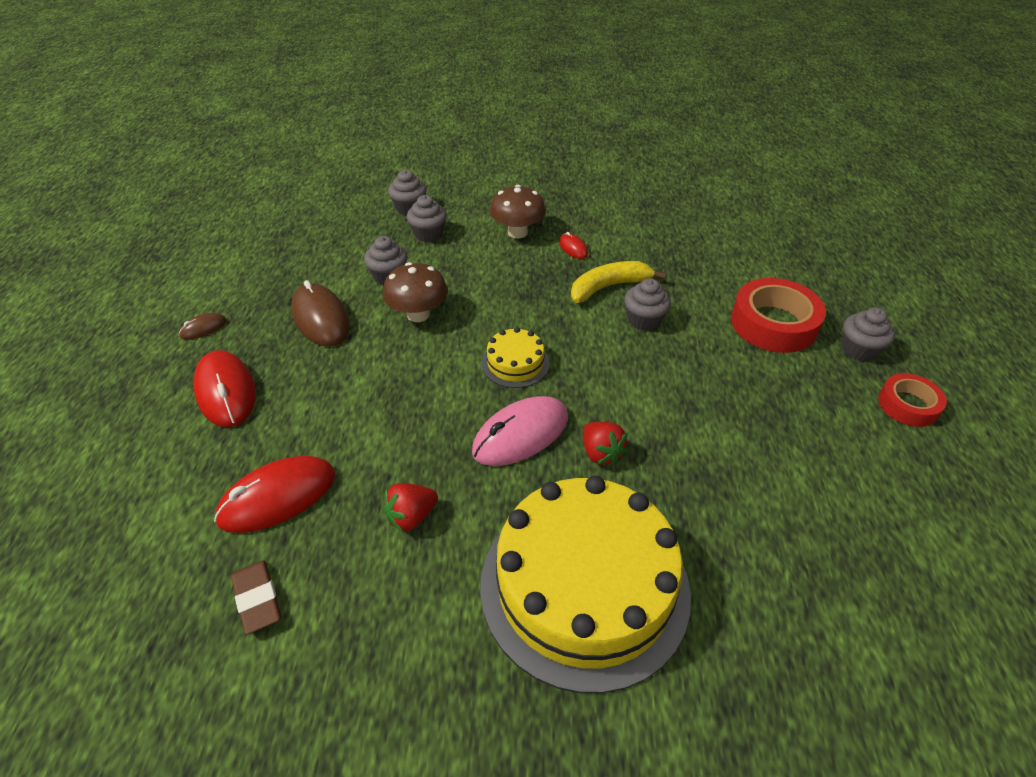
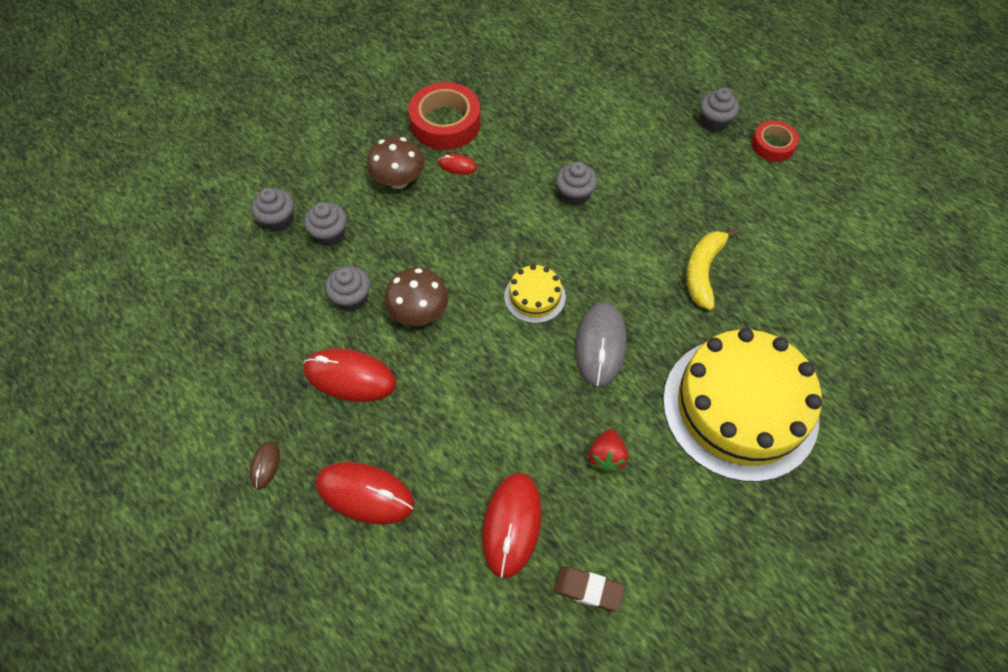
camera: 45 degrees left, 15 degrees up
brown mouse [291,280,350,347] -> red mouse [303,348,396,402]
pink mouse [472,396,568,466] -> grey mouse [575,302,626,387]
yellow banana [571,261,666,303] -> yellow banana moved to [687,228,738,310]
red strawberry [583,422,628,465] -> none
red tape [731,278,826,353] -> red tape moved to [409,82,481,150]

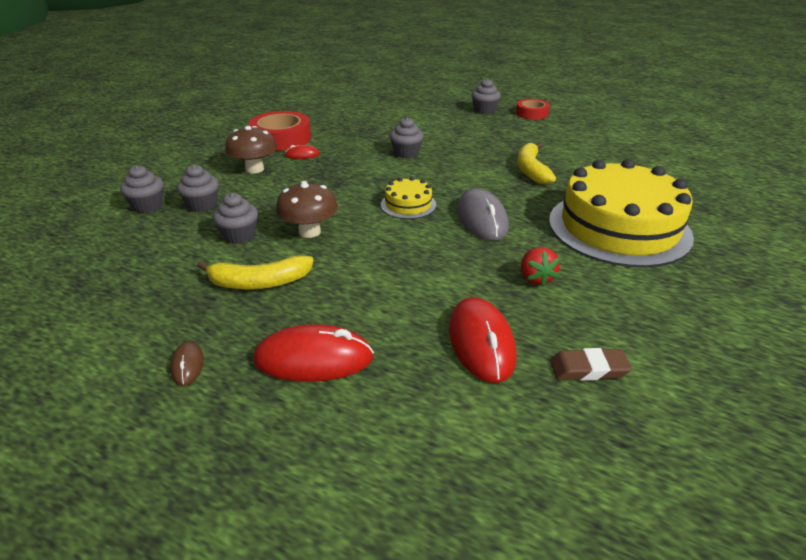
camera: 20 degrees left, 25 degrees down
red mouse [303,348,396,402] -> yellow banana [197,255,314,290]

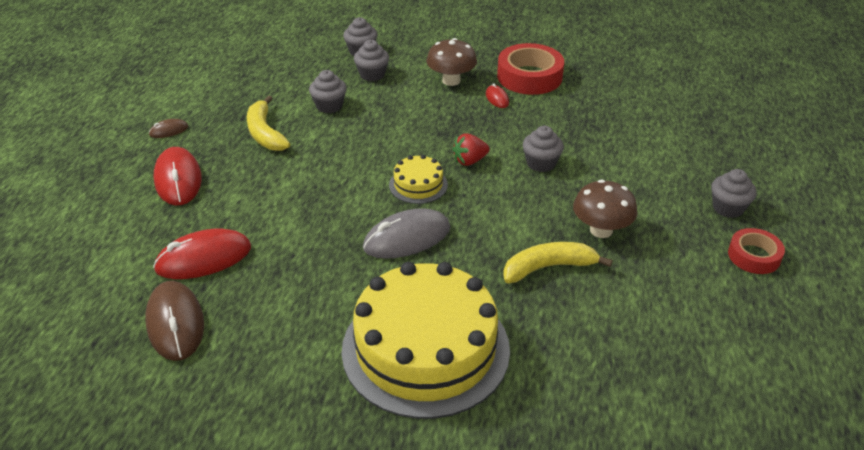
camera: 75 degrees right, 5 degrees up
brown mushroom [276,181,338,238] -> brown mushroom moved to [573,180,637,238]
red strawberry [521,247,560,287] -> red strawberry moved to [453,133,490,166]
brown eraser [550,348,632,381] -> brown mouse [145,281,204,361]

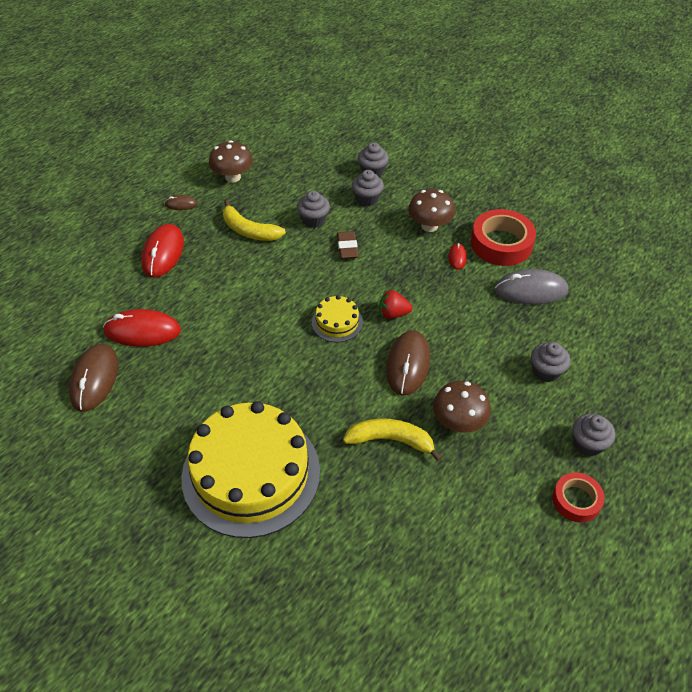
camera: 25 degrees right, 10 degrees up
yellow banana [247,95,290,151] -> yellow banana turned 60 degrees counterclockwise [223,200,286,241]
grey mouse [363,208,450,259] -> grey mouse moved to [495,269,568,305]
grey cupcake [522,126,564,172] -> grey cupcake moved to [531,342,570,382]
none -> brown mushroom [209,140,253,183]
none -> brown eraser [337,231,359,259]
none -> brown mouse [386,330,430,395]

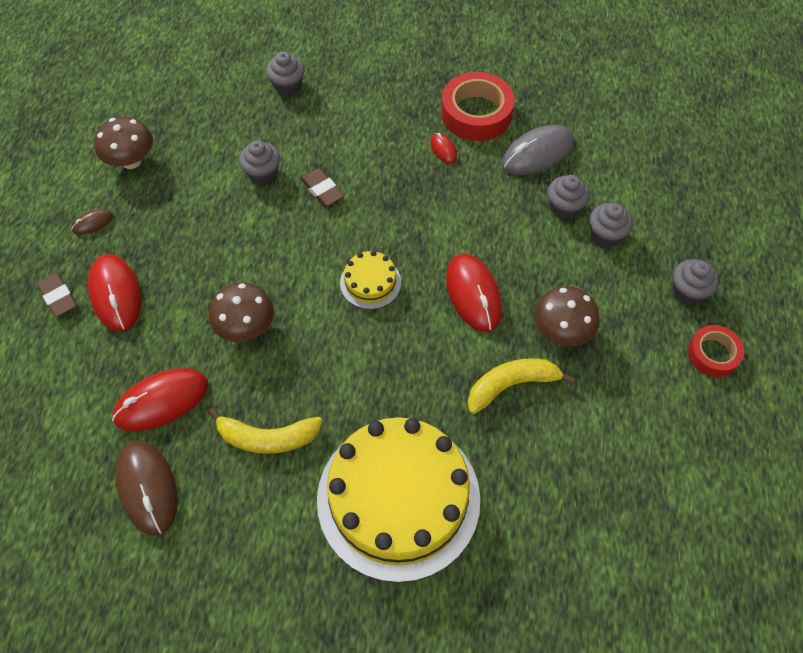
camera: 30 degrees left, 10 degrees up
yellow banana [223,200,286,241] -> yellow banana moved to [208,407,322,454]
grey cupcake [352,170,384,206] -> grey cupcake moved to [548,175,590,219]
red strawberry [379,290,413,319] -> none
brown mouse [386,330,430,395] -> red mouse [446,254,502,332]
brown mushroom [408,189,455,232] -> brown mushroom moved to [209,282,274,342]
none -> brown eraser [36,273,77,317]

